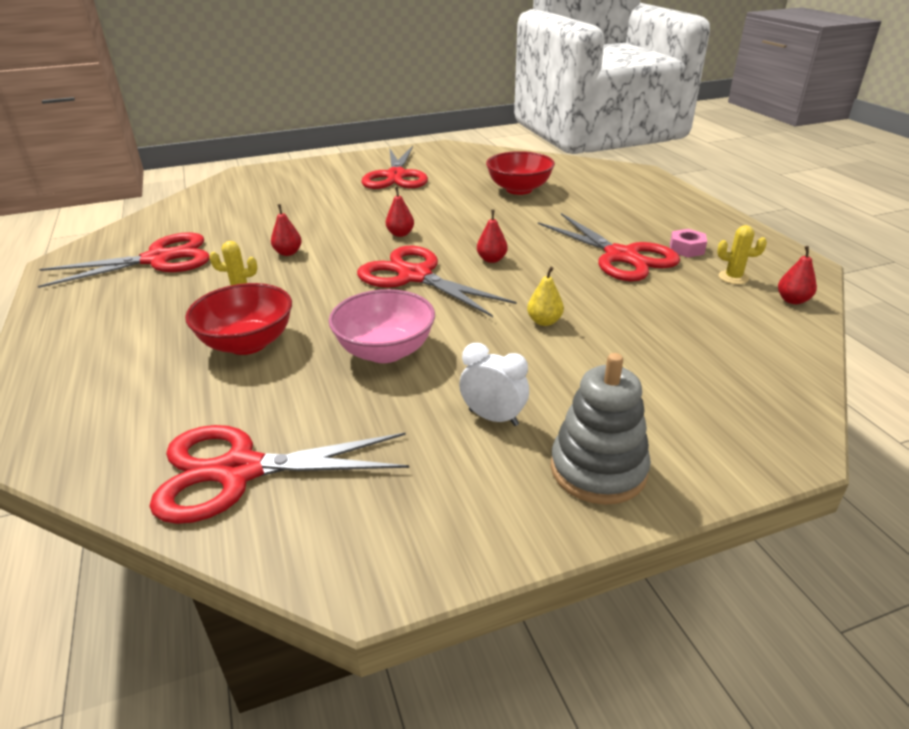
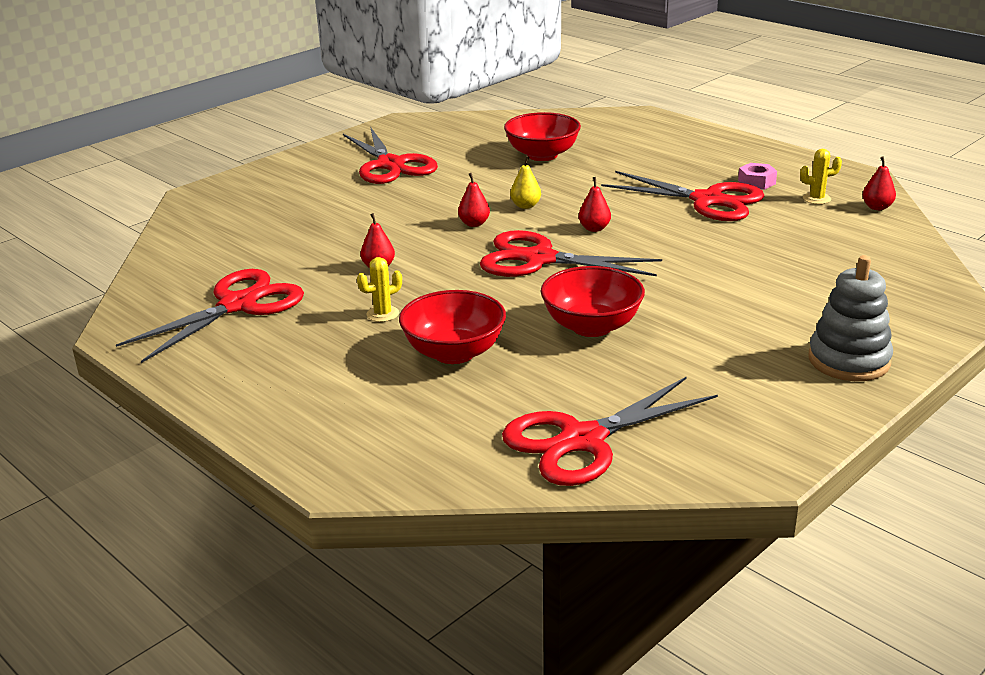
camera: 25 degrees left, 5 degrees down
pink bowl [329,289,435,363] -> red bowl [541,266,645,337]
white clock [459,343,529,426] -> none
yellow pear [527,267,564,326] -> yellow pear moved to [510,156,541,209]

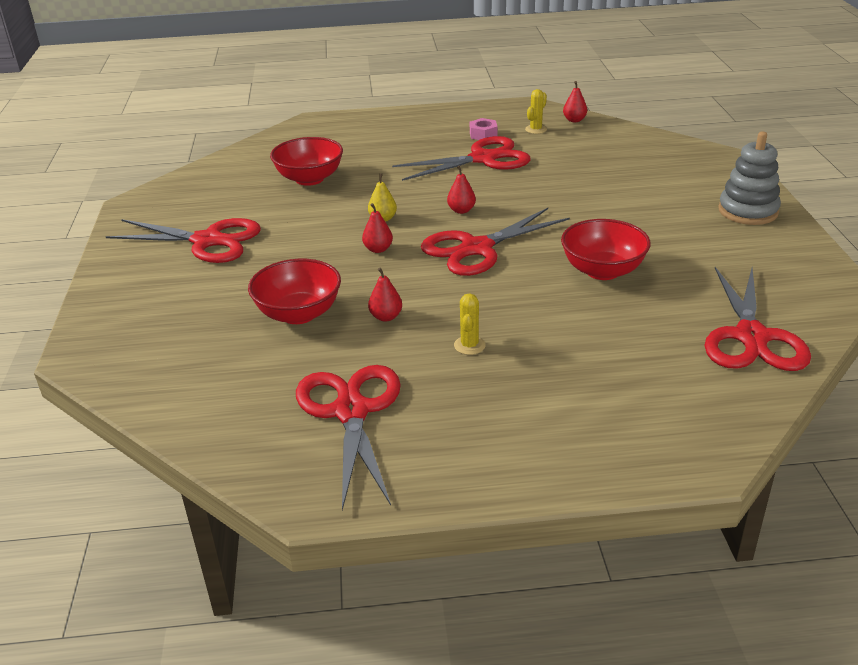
camera: 50 degrees left, 5 degrees up
red bowl [399,290,506,364] -> red bowl moved to [248,259,341,324]

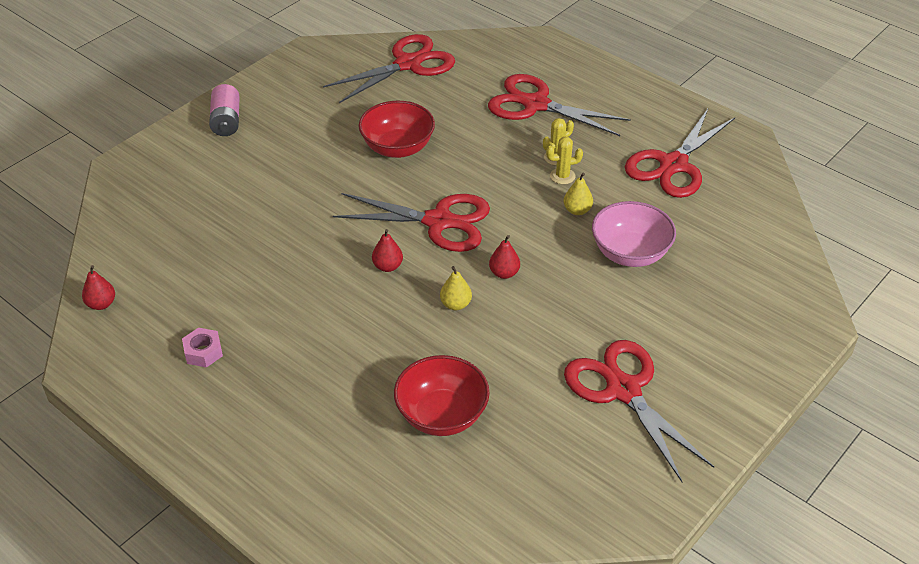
camera: 135 degrees left, 10 degrees up
red bowl [248,259,341,324] -> pink bowl [592,201,676,267]
red pear [368,268,402,322] -> yellow pear [564,172,593,215]
red scissors [392,136,530,181] -> red scissors moved to [488,74,631,136]
yellow cactus [525,89,547,134] -> yellow cactus moved to [546,137,583,184]
grey stacking toy [718,132,781,225] -> pink battery [209,84,240,136]

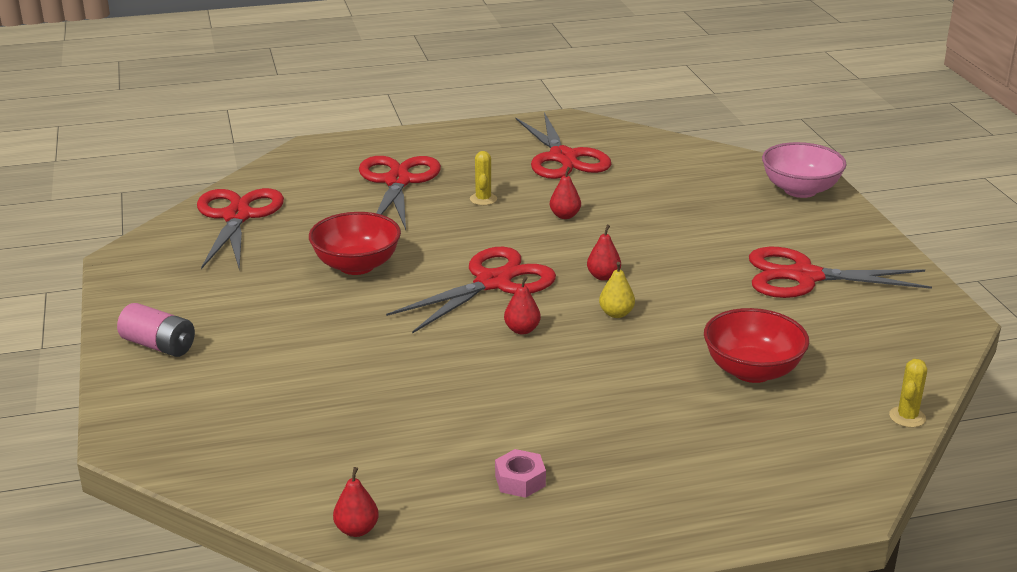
camera: 55 degrees left, 15 degrees down
red scissors [488,74,631,136] -> red scissors turned 120 degrees clockwise [359,156,441,230]
yellow cactus [546,137,583,184] -> yellow cactus moved to [889,359,927,428]
yellow pear [564,172,593,215] -> red pear [550,167,581,219]
pink bowl [592,201,676,267] -> pink bowl moved to [762,142,847,198]

